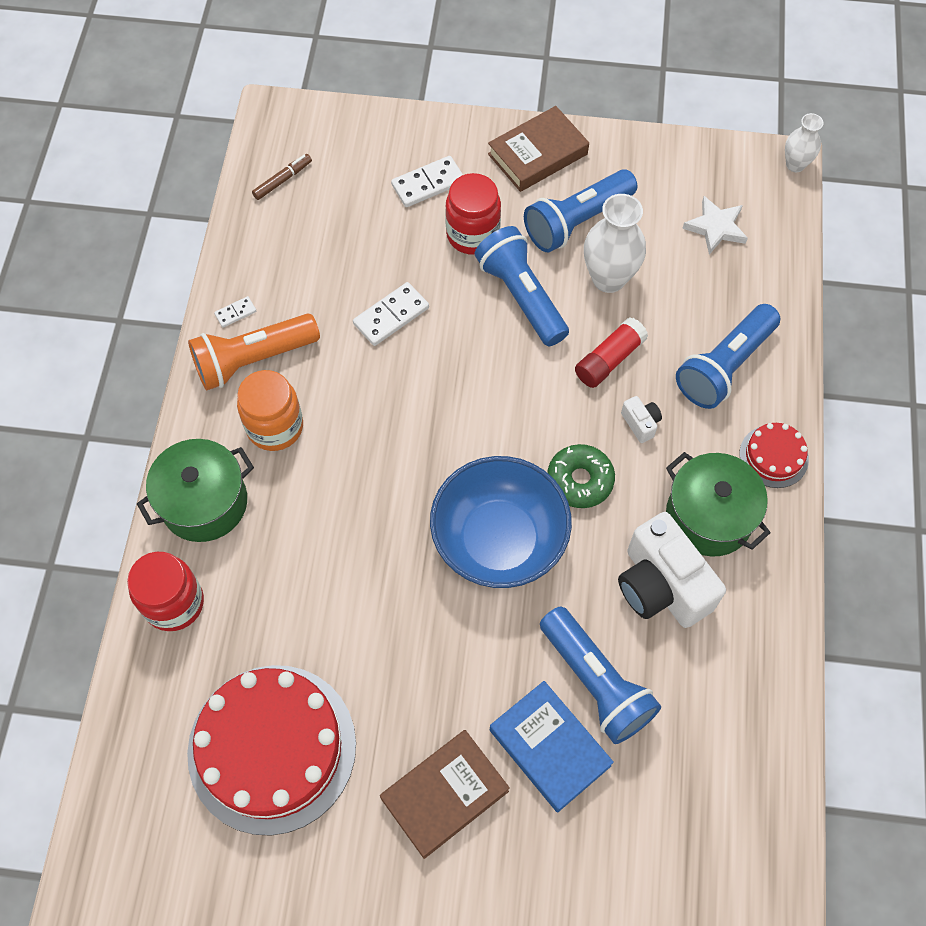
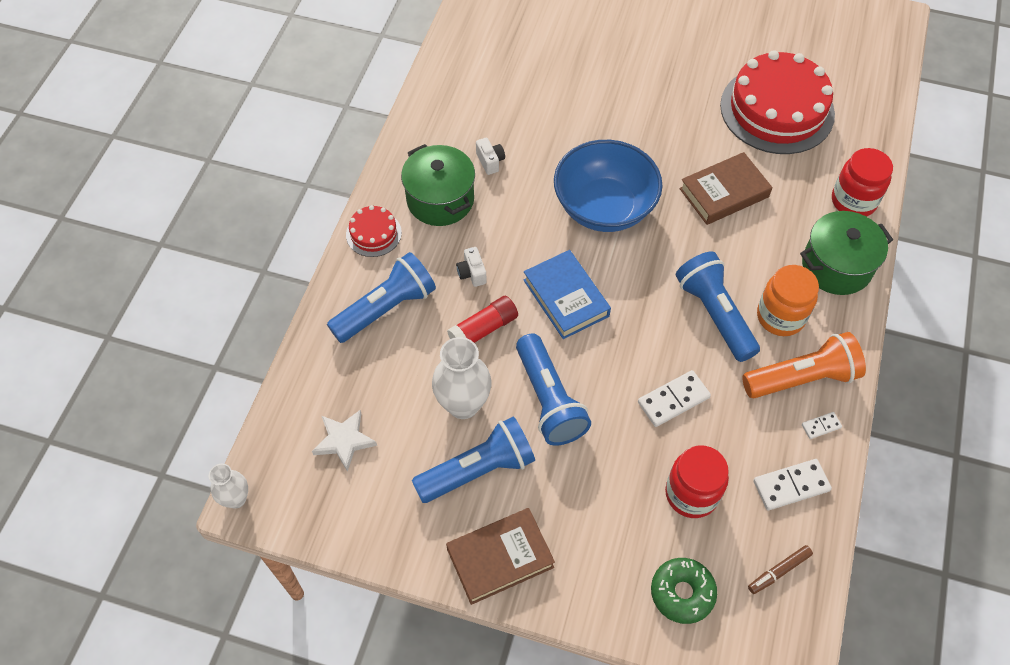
camera: 170 degrees left, 5 degrees down
brown book [380,730,510,859] -> brown book moved to [679,152,773,225]
white domino [391,156,463,207] -> white domino moved to [753,459,832,510]
red jar [445,173,501,255] -> red jar moved to [665,445,729,518]
blue book [490,681,614,812] -> blue book moved to [524,250,611,339]
blue flashlight [540,606,661,744] -> blue flashlight moved to [676,251,760,362]
green donut [547,444,615,508] -> green donut moved to [651,558,717,624]
white camera [618,512,726,628] -> white camera [476,137,505,175], size x0.43

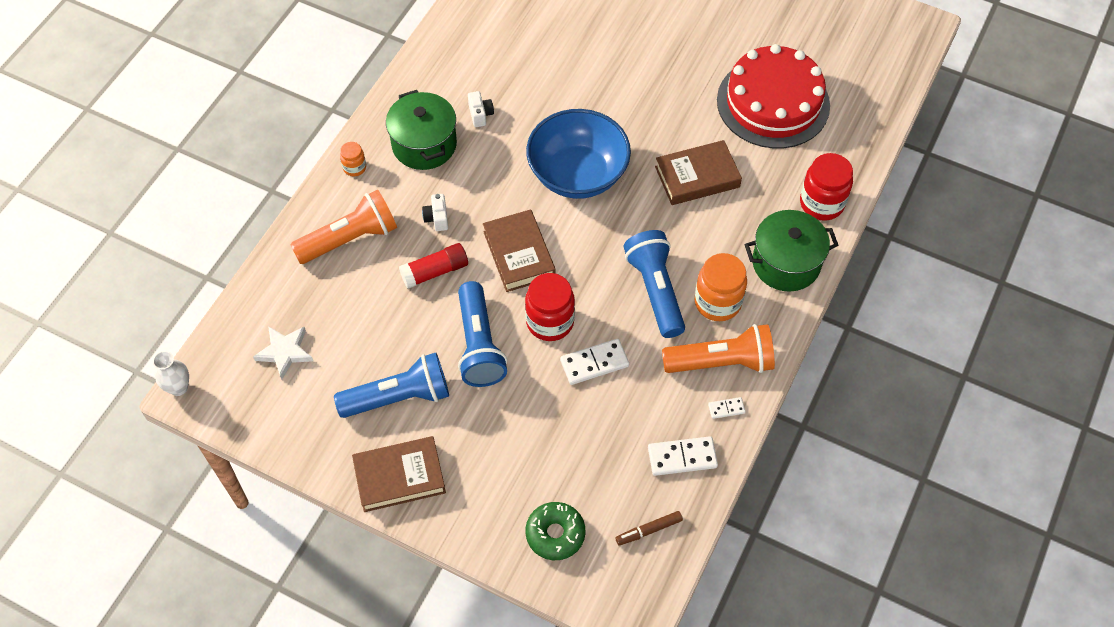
camera: 10 degrees right, 0 degrees up
blue flashlight [327,252,436,343] -> orange flashlight [290,190,397,264]
red cake [346,205,402,257] -> orange jar [340,142,366,176]
white vase [432,337,491,419] -> none
blue book [524,250,611,339] -> brown book [483,209,556,292]
red jar [665,445,729,518] -> red jar moved to [525,273,575,341]

